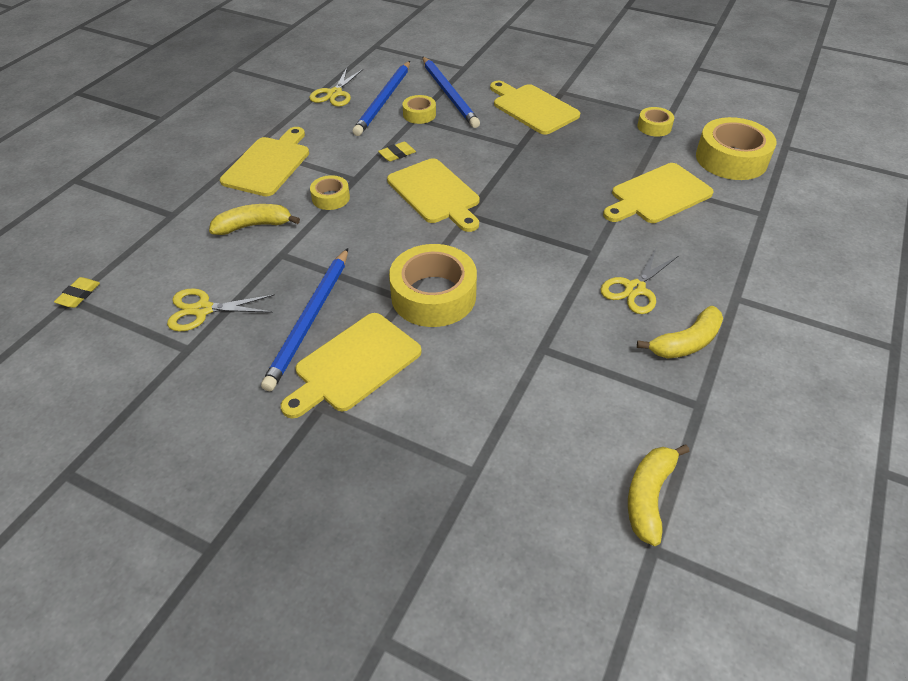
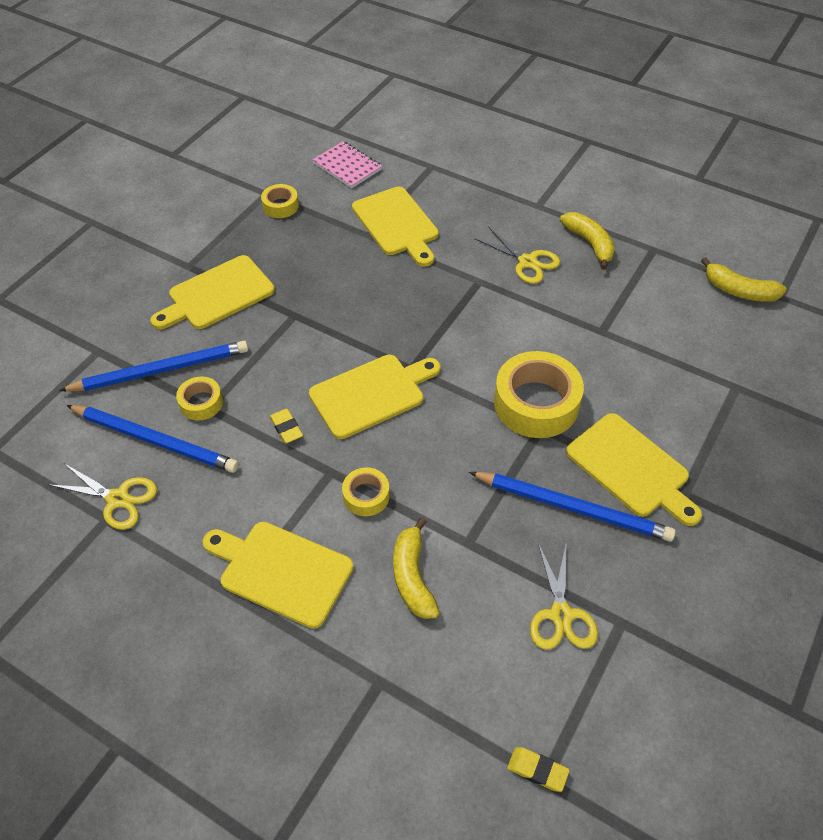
camera: 85 degrees left, 5 degrees up
yellow tape [696,117,777,180] -> pink notebook [313,141,382,188]

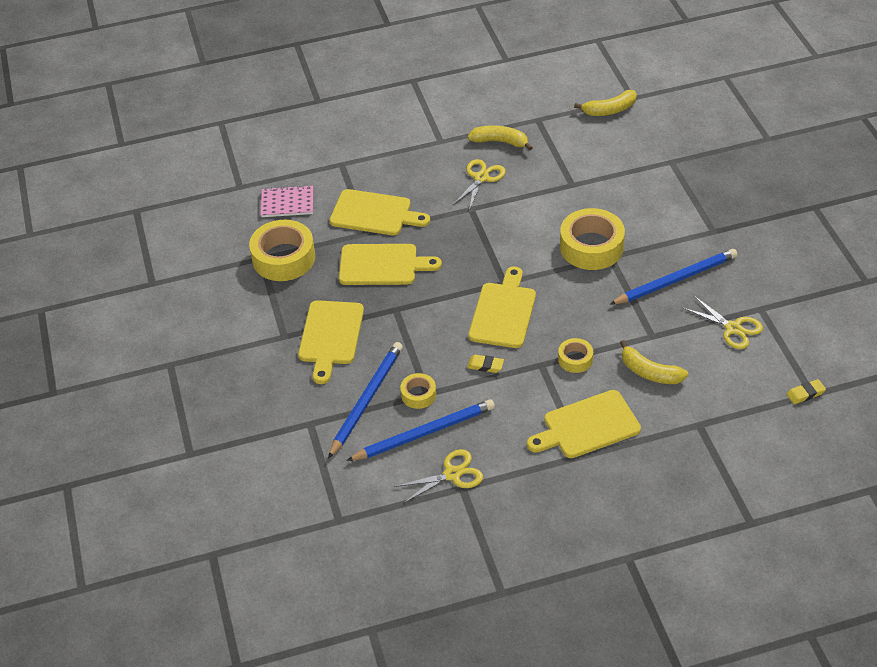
camera: 45 degrees left, 5 degrees down
yellow tape [261,184,299,218] -> yellow tape [249,220,315,281], size x1.97
yellow scissors [474,227,560,284] -> yellow scissors turned 60 degrees counterclockwise [453,159,506,211]
yellow cutting board [566,413,702,526] -> yellow cutting board moved to [339,244,442,285]

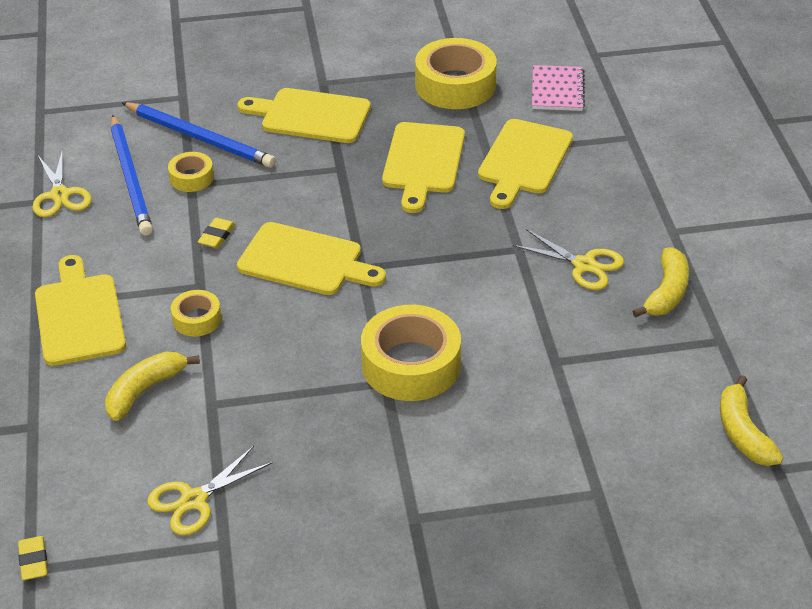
camera: 95 degrees right, 5 degrees down
blue pencil [609,249,737,305] -> none

